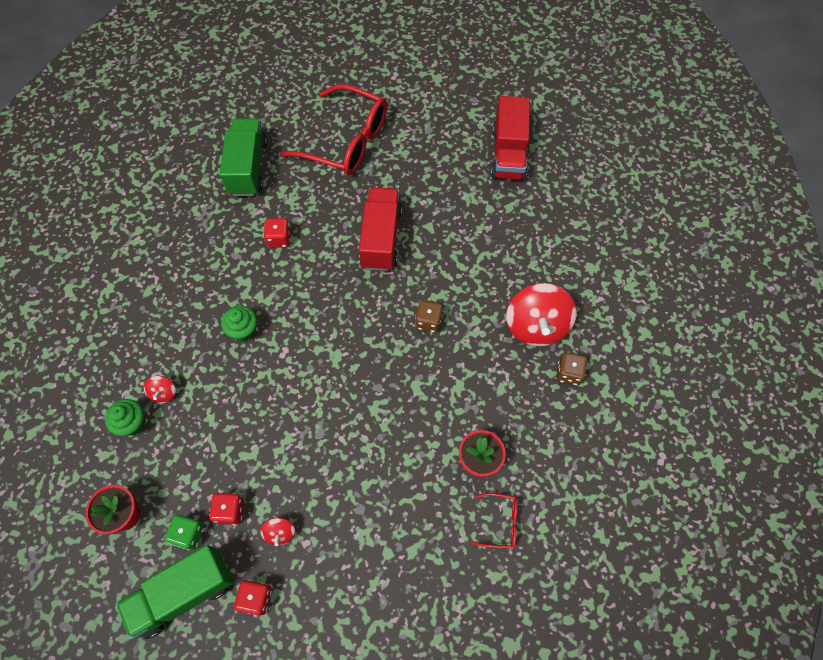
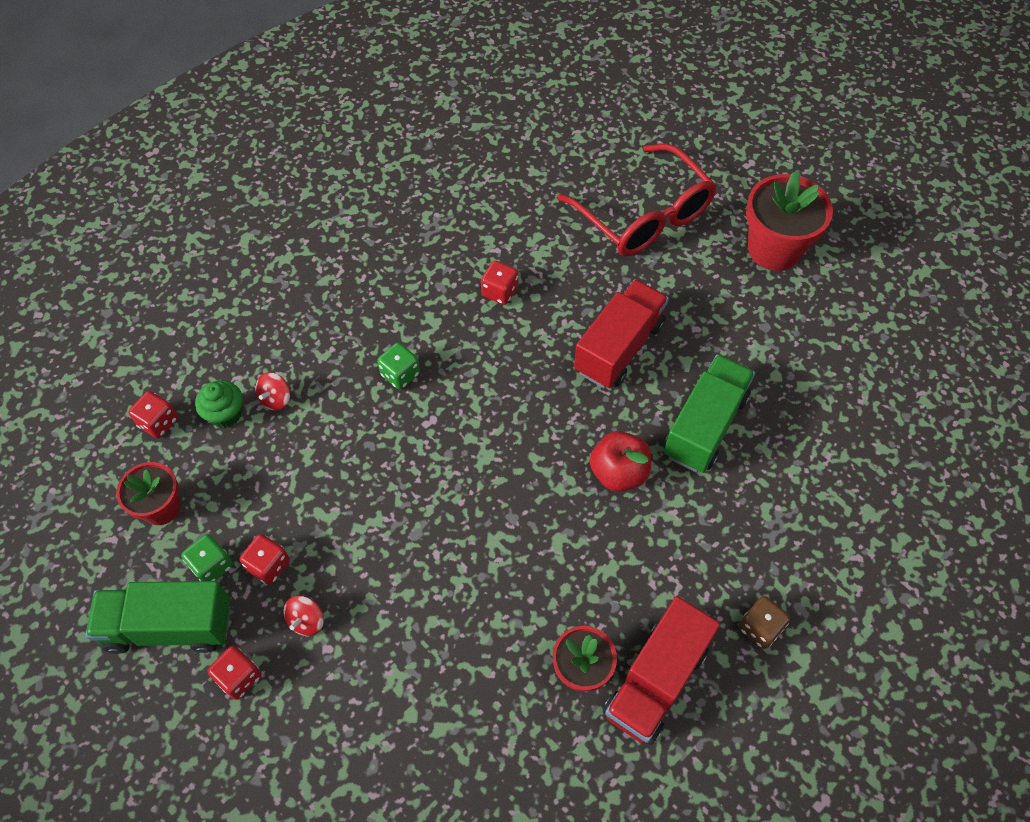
camera: 30 degrees right, 5 degrees down
green truck [220,118,268,196] -> green truck moved to [664,354,755,473]
green cupcake [221,306,257,341] -> green dice [377,343,420,390]
brown dice [415,300,443,333] -> red apple [590,431,651,492]
red glasses [472,493,518,549] -> none
red truck [491,96,530,180] -> red truck moved to [603,596,720,745]
red spinning top [506,283,577,346] -> none
none -> red dice [128,391,178,439]
none -> red flower pot [746,170,833,271]

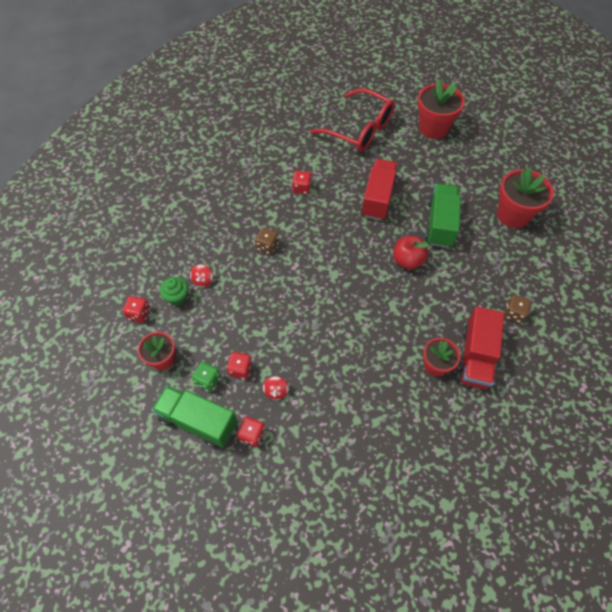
camera: 20 degrees left, 0 degrees up
green truck [85,581,231,654] -> green truck turned 45 degrees clockwise [152,385,237,448]
green dice [377,343,420,390] -> brown dice [255,228,279,254]
none -> red flower pot [497,167,554,228]

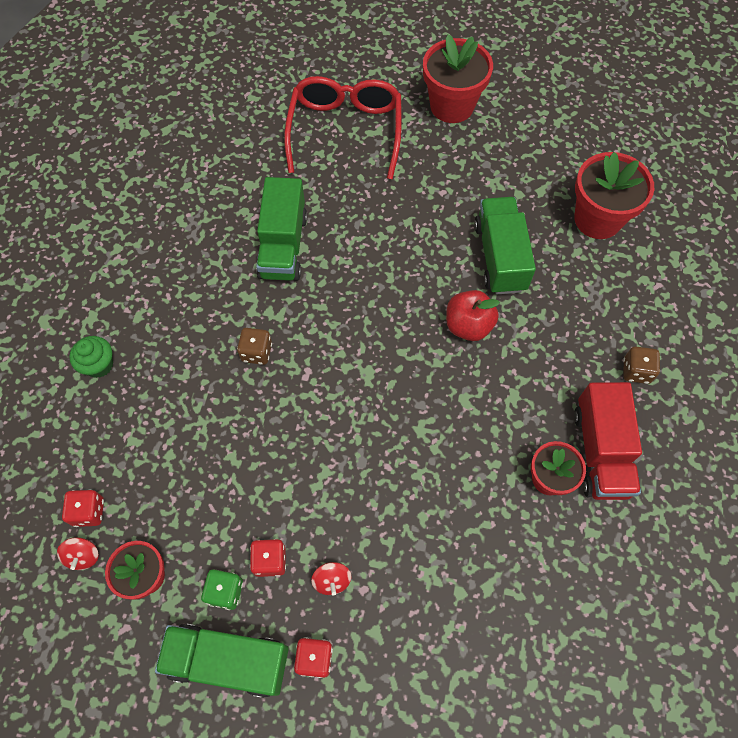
camera: 15 degrees left, 5 degrees up
green cupcake [160,277,188,306] -> green cupcake moved to [69,336,113,378]
red spinning top [190,265,213,287] -> red spinning top moved to [57,537,99,570]
red dice [292,171,312,194] -> green truck [256,177,308,281]
red glasses [310,88,395,152] -> red glasses turned 105 degrees counterclockwise [284,76,402,179]
red truck [361,159,398,221] -> none

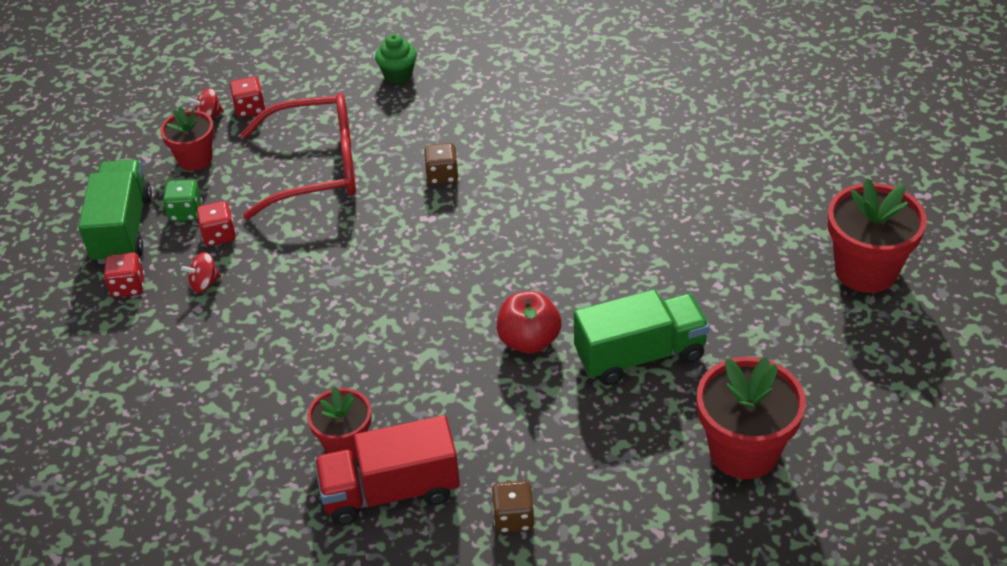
camera: 80 degrees right, 20 degrees down
green truck [256,177,308,281] -> none
red glasses [284,76,402,179] -> red glasses moved to [240,93,356,219]

